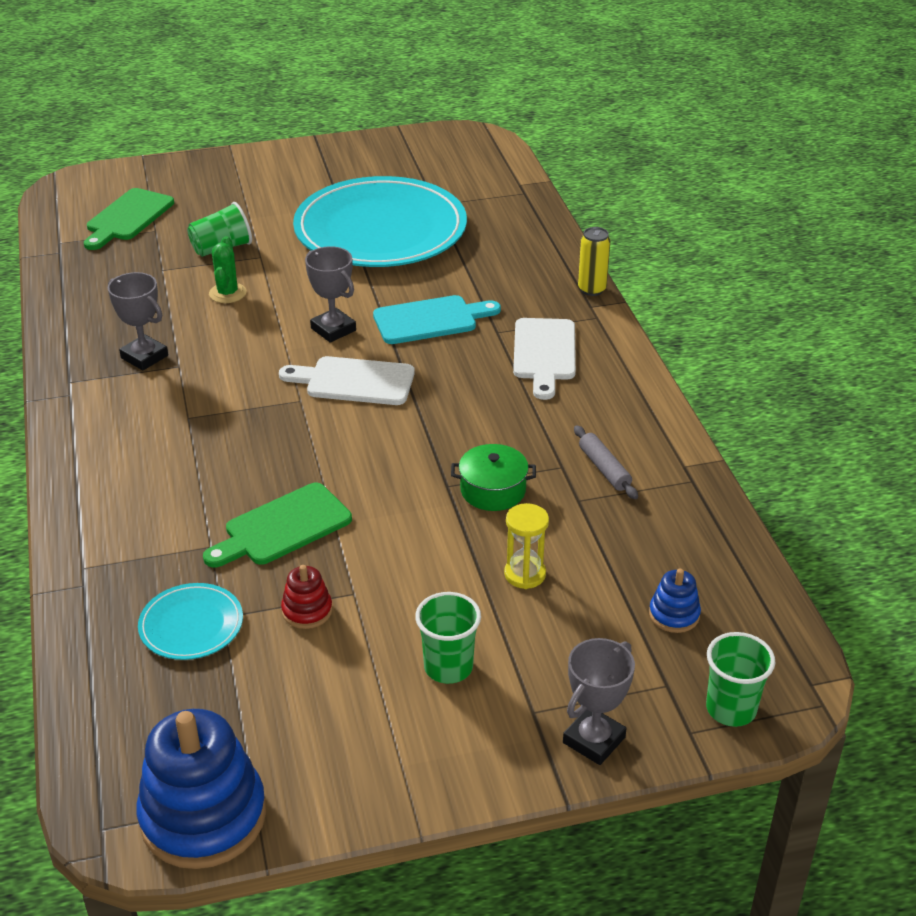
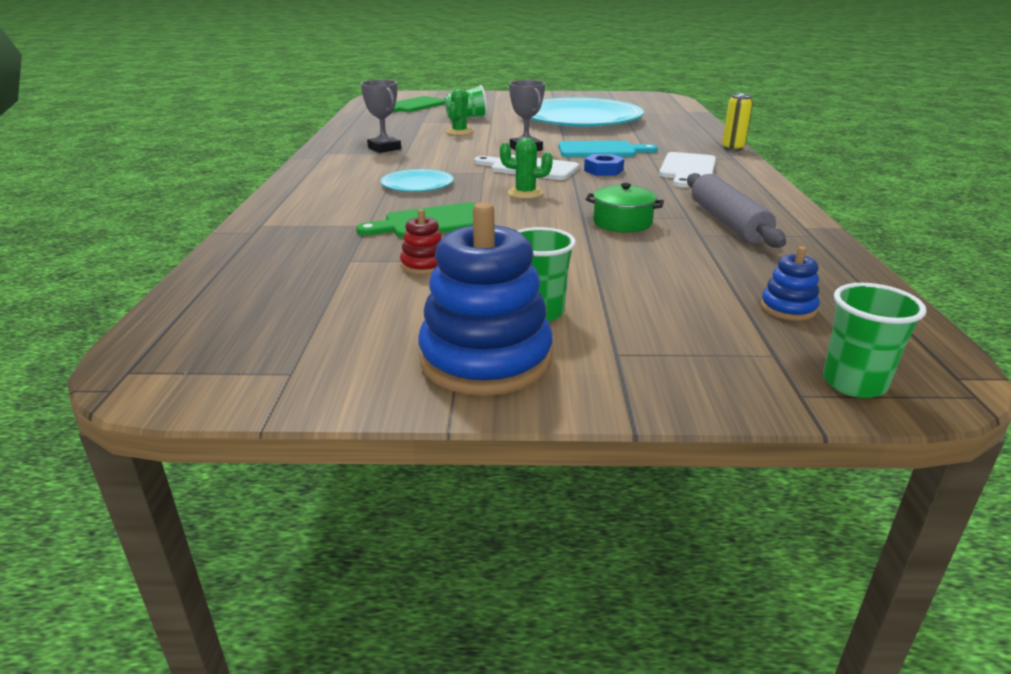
camera: 15 degrees right, 10 degrees down
blue stacking toy [137,709,266,869] -> blue stacking toy moved to [418,202,553,396]
turquoise plate [138,583,243,660] -> turquoise plate moved to [381,169,454,192]
yellow hourglass [504,503,549,589] -> none
grey trophy [563,638,635,765] -> none
grey rolling pin [574,425,638,499] -> grey rolling pin [687,173,786,248], size x1.78
none -> green cactus [500,138,553,199]
none -> blue nut [584,154,624,176]

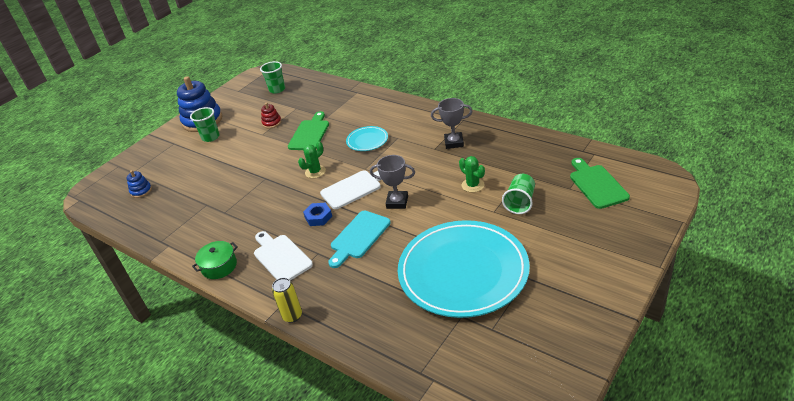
camera: 130 degrees right, 10 degrees up
green pot [586,183,664,233] -> green pot moved to [192,241,238,279]
grey rolling pin [687,173,786,248] -> none
green cup [823,283,927,398] -> green cup moved to [260,61,285,94]

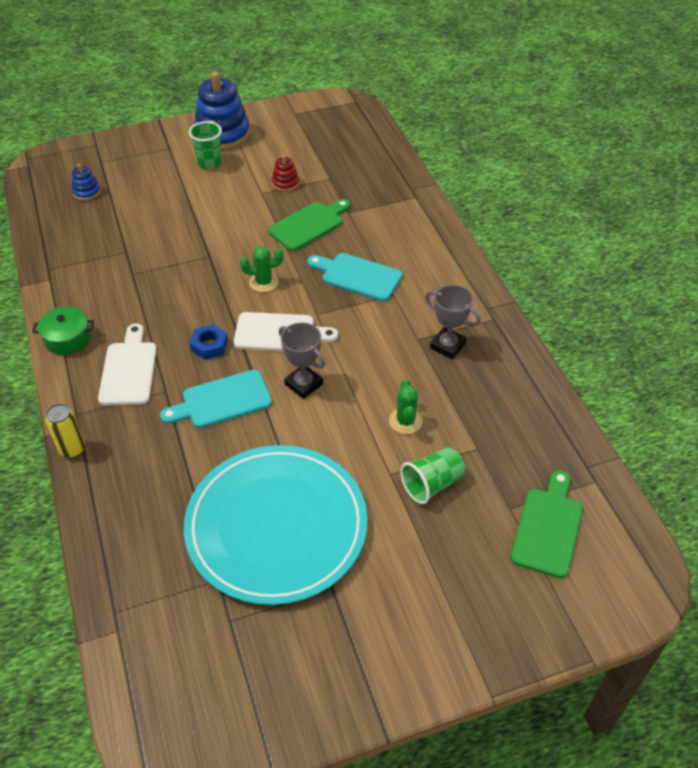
camera: 30 degrees right, 10 degrees up
green cup [260,61,285,94] -> none
turquoise plate [346,126,388,151] -> turquoise cutting board [307,253,402,301]

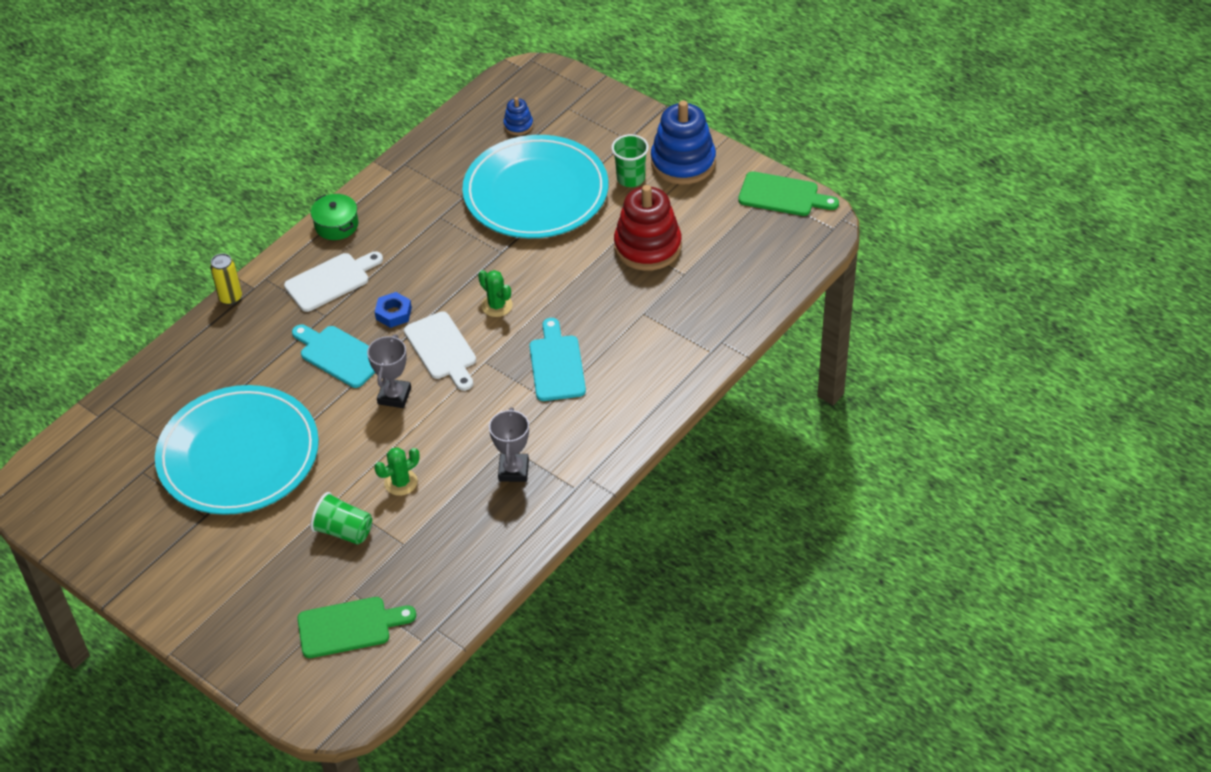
camera: 60 degrees right, 0 degrees up
green cutting board [268,199,350,251] -> green cutting board moved to [738,171,839,216]
red stacking toy [272,155,299,192] -> red stacking toy [614,185,681,271], size x2.15
none -> turquoise plate [462,135,608,238]

